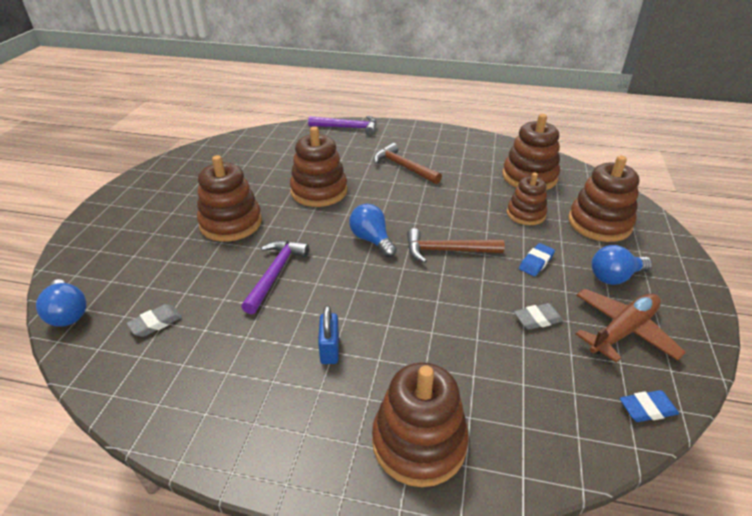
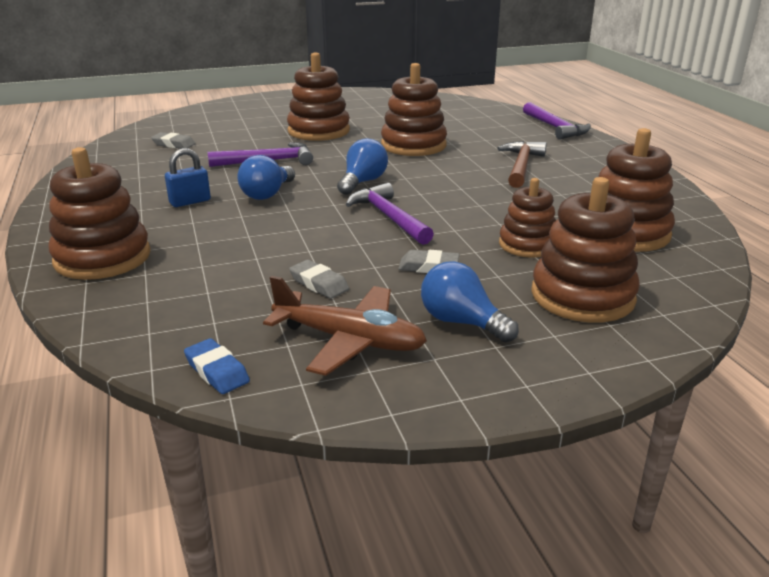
camera: 60 degrees right, 10 degrees down
blue light bulb [36,279,86,327] -> blue light bulb moved to [237,155,295,200]
brown hammer [407,228,505,263] -> purple hammer [346,183,434,245]
blue eraser [519,243,555,276] -> grey eraser [398,250,459,273]

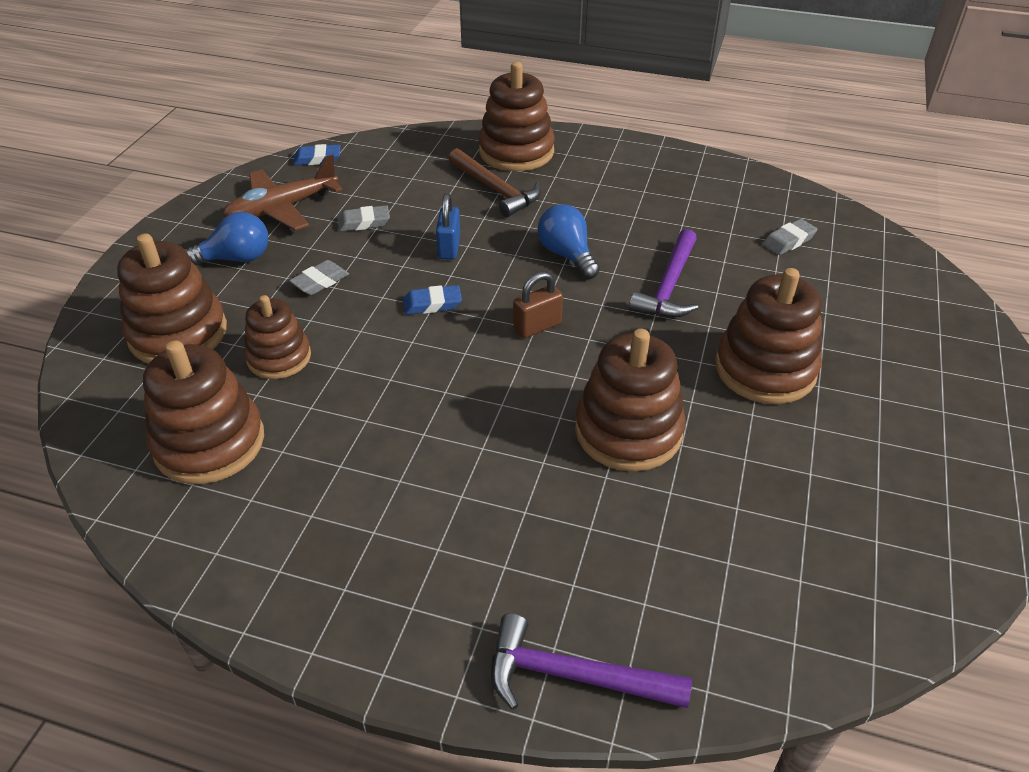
camera: 125 degrees right, 15 degrees up
blue padlock [165,148,211,207] -> blue padlock moved to [436,193,460,260]
blue light bulb [337,138,388,195] -> brown padlock [513,272,563,338]
purple hammer [346,183,434,245] -> blue eraser [403,285,462,315]
brown hammer [497,141,547,188] -> brown hammer moved to [449,148,541,217]

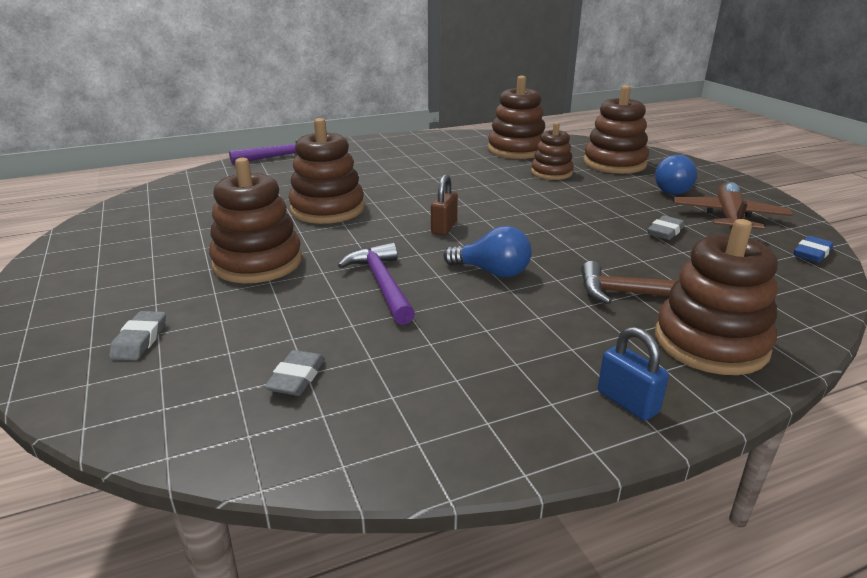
camera: 140 degrees right, 15 degrees down
grey eraser [289,260,349,295] -> grey eraser moved to [109,311,166,360]
blue eraser [403,285,462,315] -> none
blue padlock [436,193,460,260] -> blue padlock moved to [598,327,669,421]

